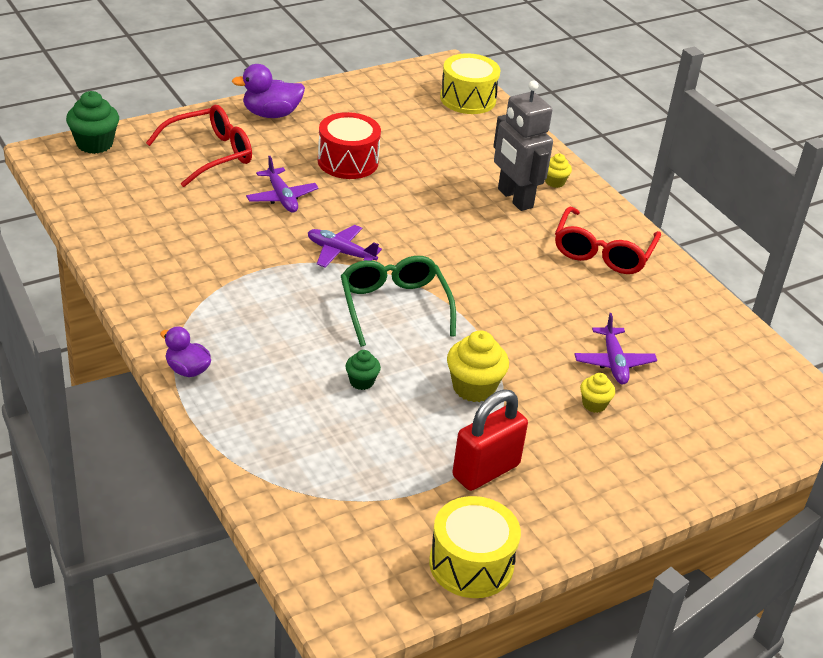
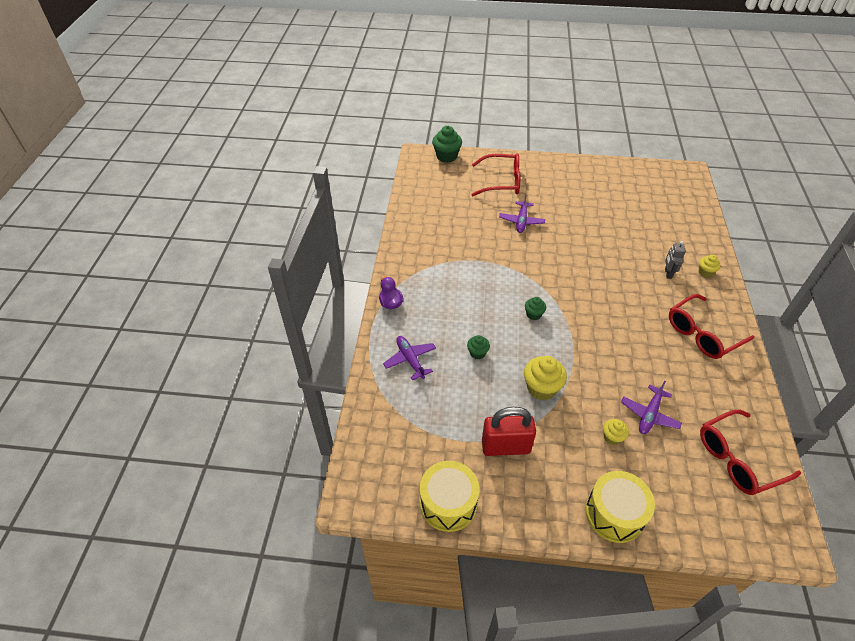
camera: 40 degrees right, 10 degrees up
purple duck [232,64,305,118] -> none
purple plane [308,225,382,267] -> purple plane moved to [383,336,436,380]
red drum [318,112,381,179] -> none
green glasses [341,256,456,347] -> green cupcake [525,297,546,320]
yellow drum [440,53,500,114] -> yellow drum moved to [585,471,655,543]
grey robot [493,81,553,211] -> grey robot [665,241,686,279], size x0.48
none -> red glasses [700,409,801,495]

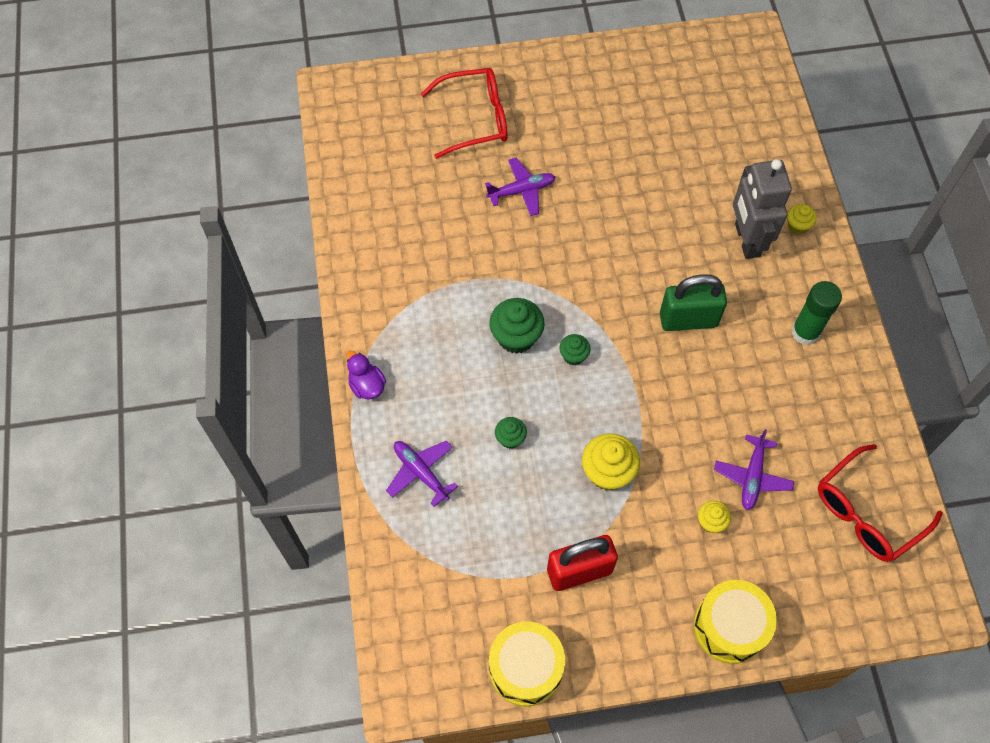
camera: 15 degrees left, 15 degrees up
green cupcake [432,126,462,163] -> green cupcake moved to [489,298,545,354]
purple plane [499,194,545,233] -> purple plane turned 105 degrees counterclockwise [485,158,555,216]
grey robot [665,241,686,279] -> grey robot [733,159,792,259], size x2.10
red glasses [669,294,755,359] -> green glue stick [792,281,842,345]
none -> green padlock [660,274,727,331]

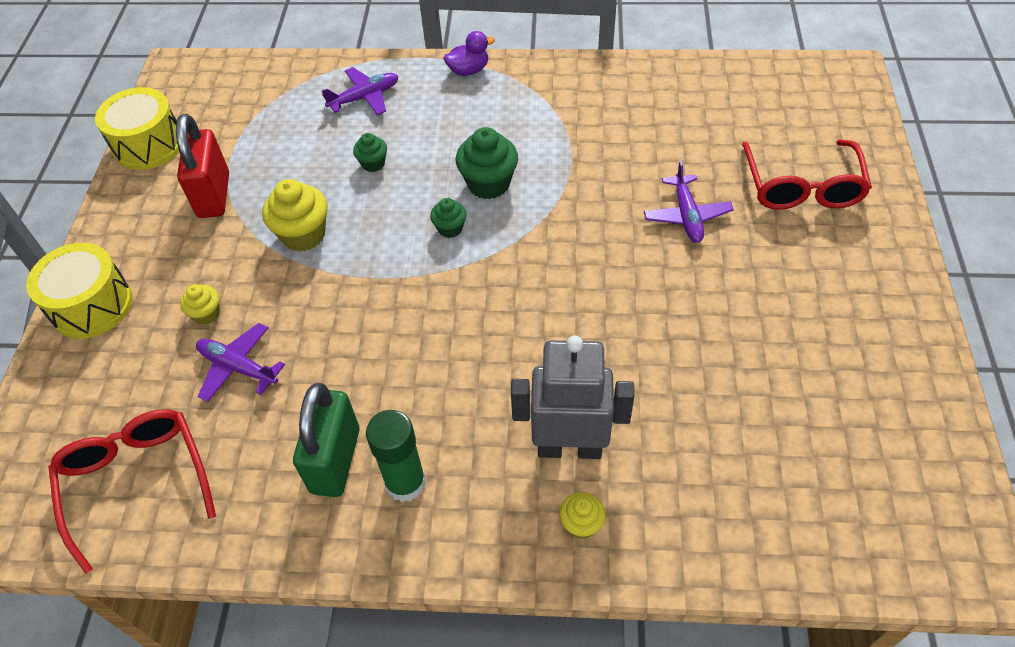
camera: 105 degrees right, 10 degrees down
green padlock [660,274,727,331] -> green padlock moved to [293,383,360,497]

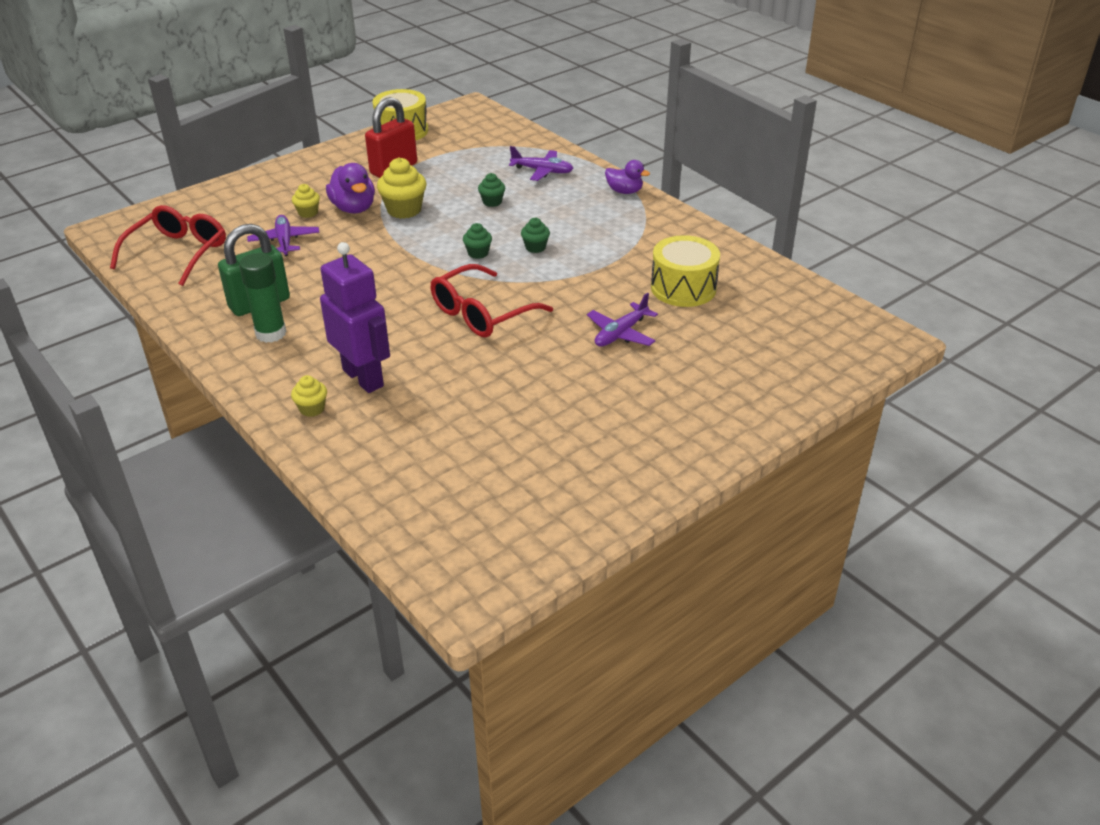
camera: 45 degrees right, 15 degrees down
yellow drum [26,243,133,339] -> yellow drum moved to [651,235,720,307]
green cupcake [456,127,518,199] -> green cupcake [521,218,550,253], size x0.56
grey robot [511,336,635,459] -> purple robot [320,242,390,393]
red glasses [742,139,872,210] -> red glasses moved to [431,264,553,338]
none -> purple duck [326,163,375,214]

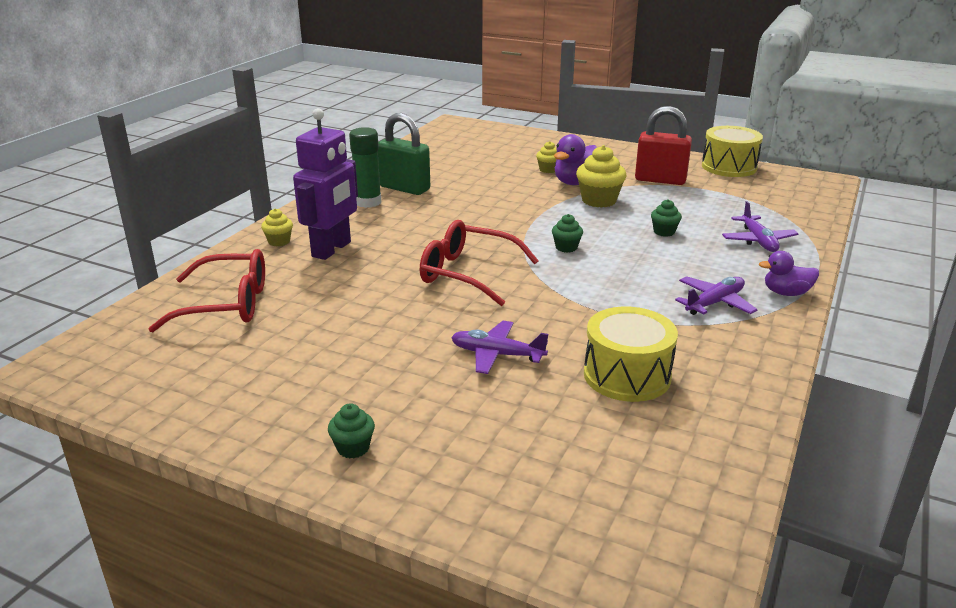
camera: 65 degrees right, 10 degrees down
red glasses [110,205,226,286] -> red glasses moved to [148,249,265,332]
purple plane [247,215,319,256] -> purple plane moved to [675,276,758,315]
green cupcake [521,218,550,253] -> green cupcake moved to [328,403,375,458]
purple duck [605,160,650,194] -> purple duck turned 90 degrees clockwise [759,251,819,296]

